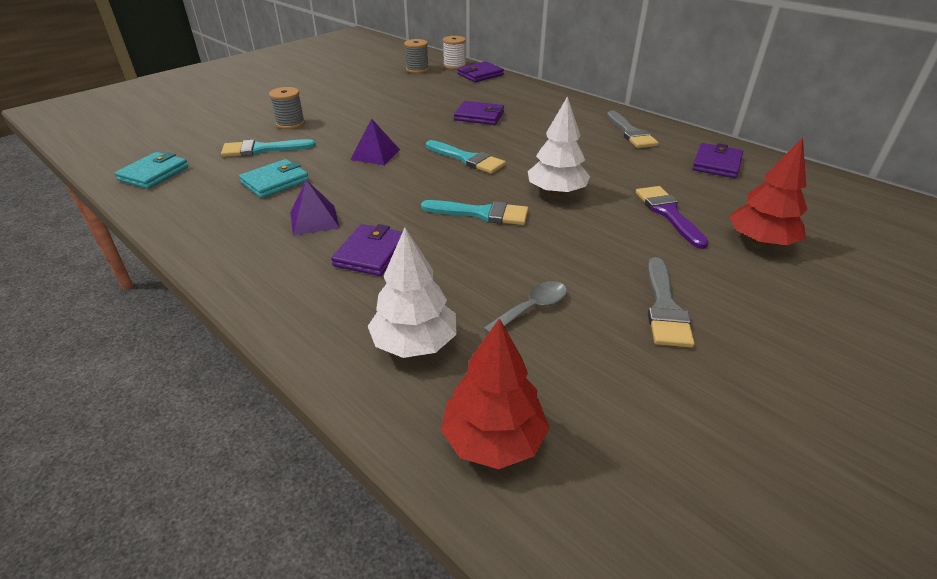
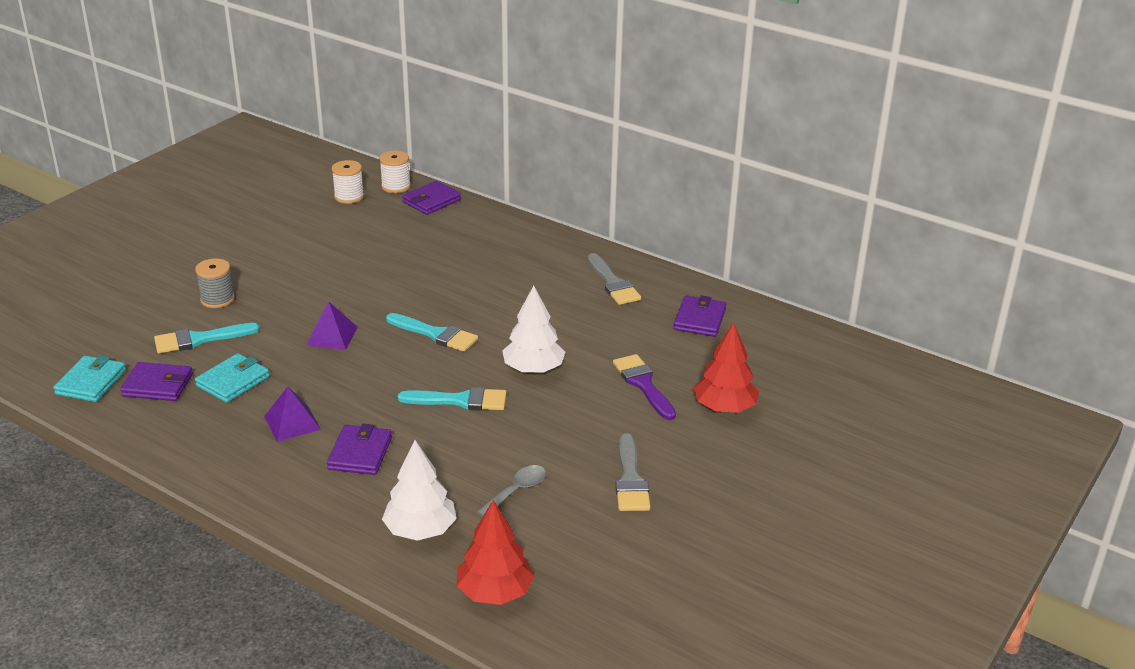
camera: 10 degrees left, 5 degrees down
grey spool [404,39,429,73] -> white spool [332,160,364,204]
purple wallet [454,101,504,125] -> purple wallet moved to [120,362,193,401]

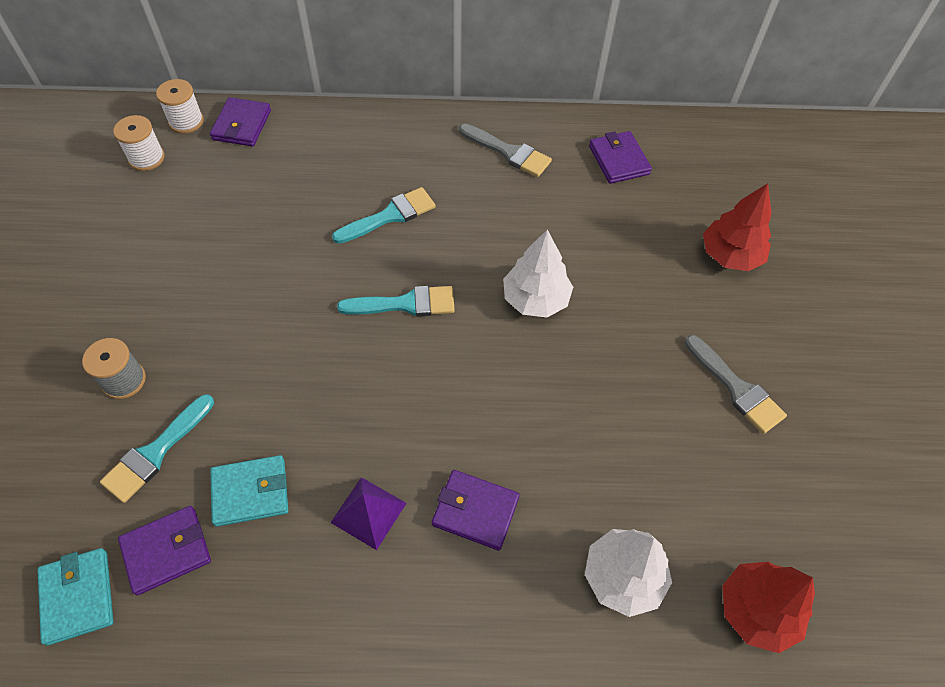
camera: 35 degrees left, 25 degrees up
turquoise wallet [195,353,270,403] -> turquoise wallet turned 75 degrees clockwise [210,455,288,527]
purple pyramid [306,301,358,350] -> none
purple wallet [327,424,392,475] -> purple wallet turned 45 degrees counterclockwise [432,470,520,551]
turquoise brush [398,387,507,411] -> turquoise brush moved to [332,187,436,244]
grey spoon [477,465,546,517] -> none
purple brush [613,354,676,420] -> none

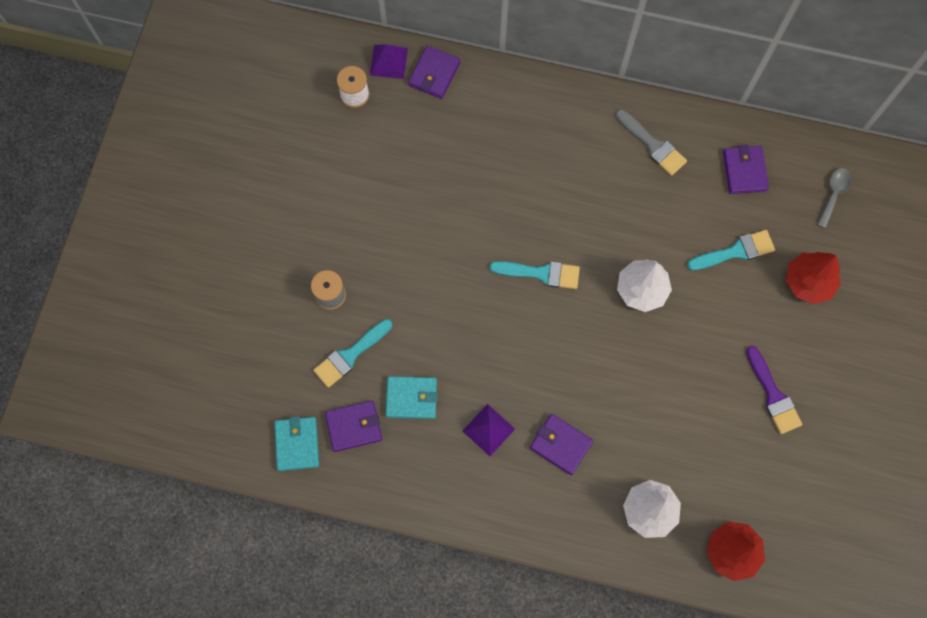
camera: 15 degrees right, 15 degrees up
white spool [156,79,204,134] -> purple pyramid [370,44,408,79]
turquoise brush [332,187,436,244] -> turquoise brush moved to [687,230,775,271]
grey brush [685,335,787,434] -> purple brush [746,346,802,434]
none -> grey spoon [817,168,851,228]

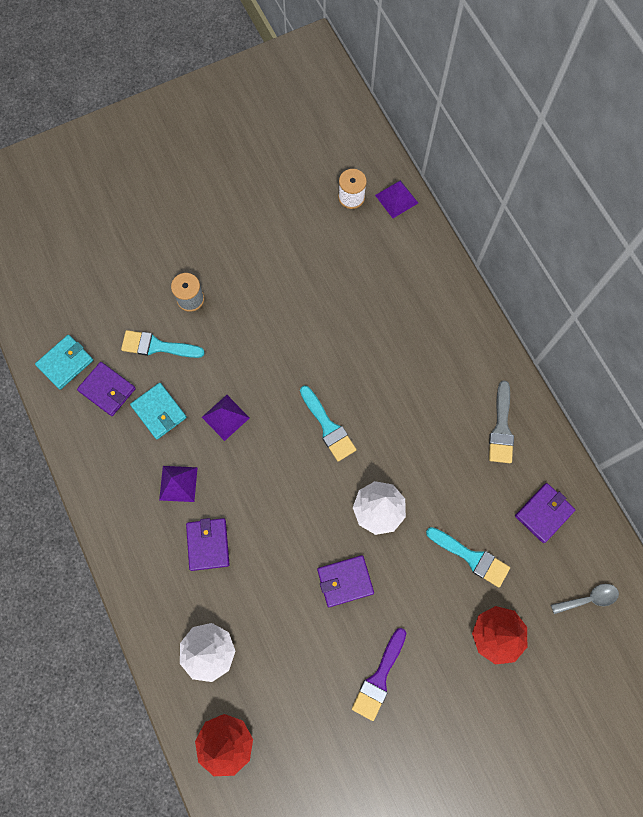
camera: 50 degrees right, 0 degrees up
purple wallet [408,46,460,99] -> purple wallet moved to [317,555,374,607]
none -> purple pyramid [202,395,249,441]

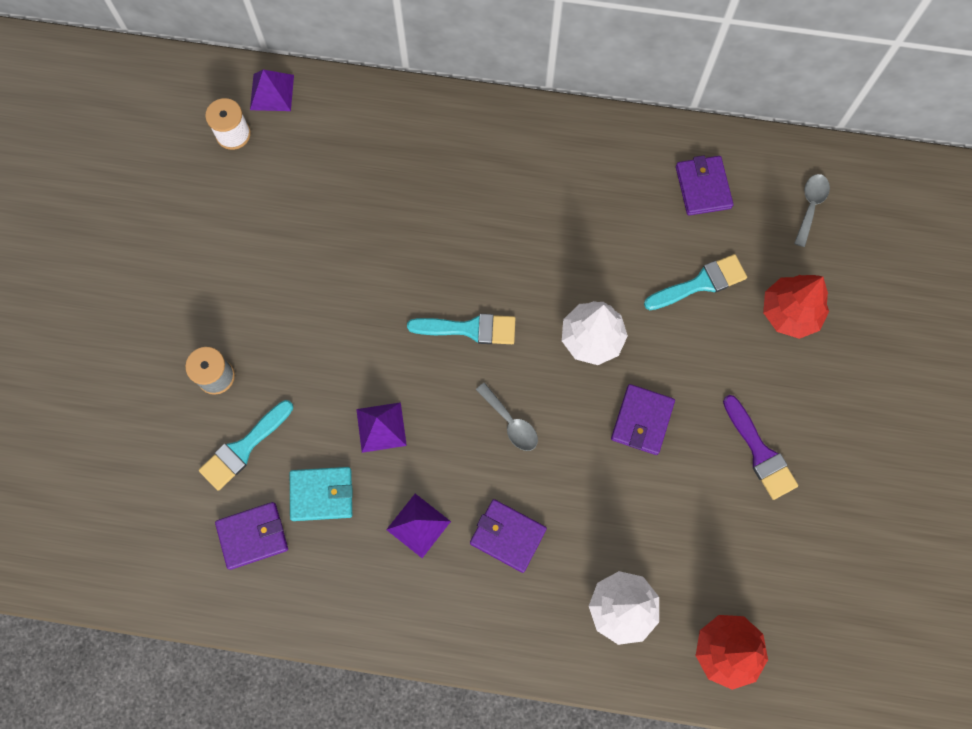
camera: 55 degrees left, 0 degrees up
turquoise wallet [35,335,93,390] -> none
grey brush [489,380,514,463] -> none
none -> grey spoon [476,383,538,451]

